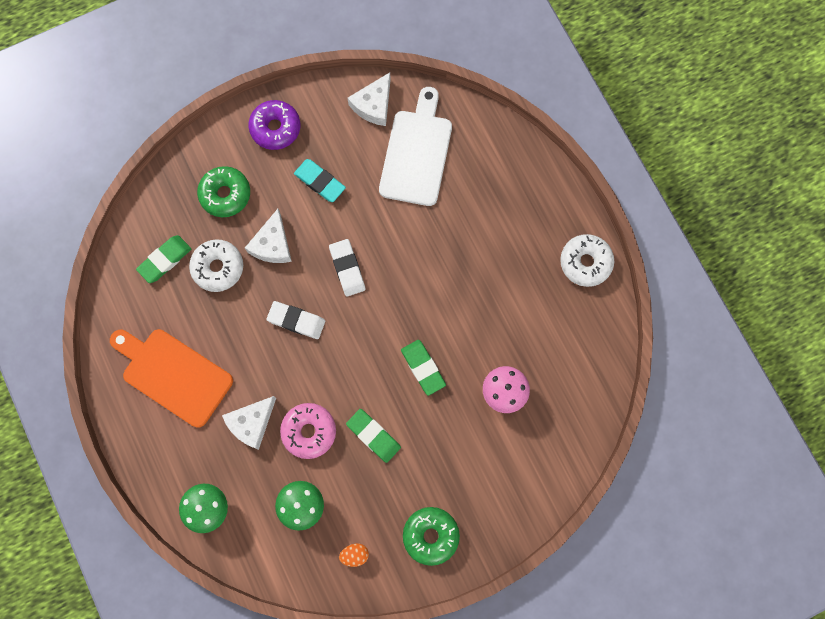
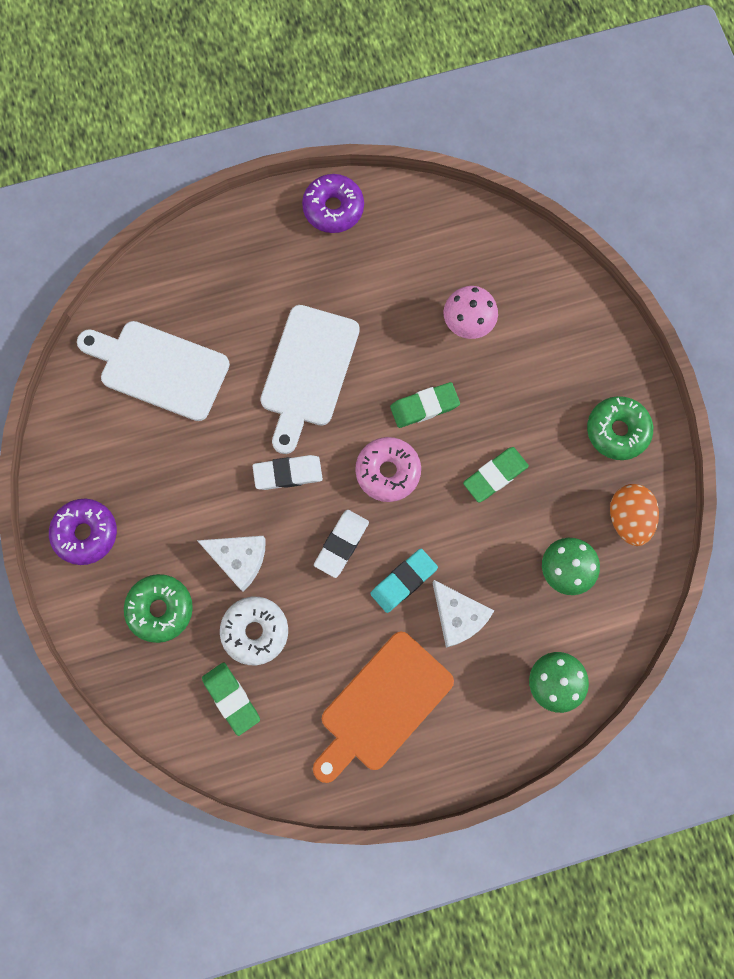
camera: 80 degrees left, 0 degrees up
pink donut [280,403,336,459] -> pink donut moved to [355,437,421,502]
turquoise eraser [294,159,346,202] -> turquoise eraser moved to [370,549,438,613]
orange egg [339,543,369,567] -> orange egg [610,484,659,546], size x1.79
white cheese [348,73,391,126] -> none
white donut [560,234,614,287] -> purple donut [302,174,364,233]
none -> white cutting board [260,305,360,454]

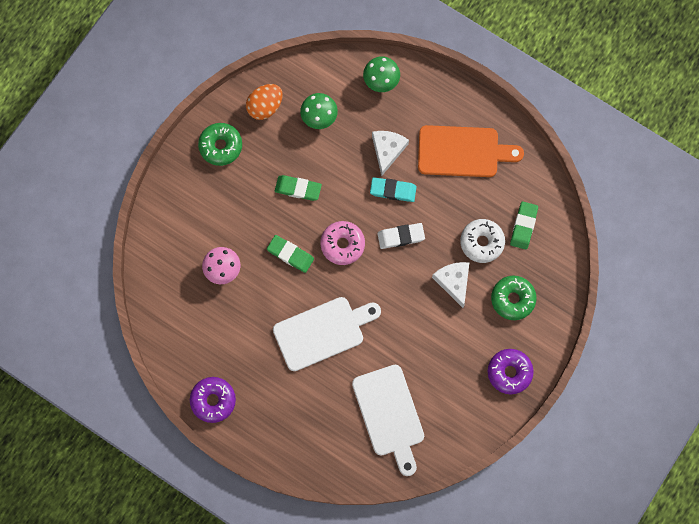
camera: 130 degrees left, 0 degrees up
white eraser [252,455,323,490] -> none

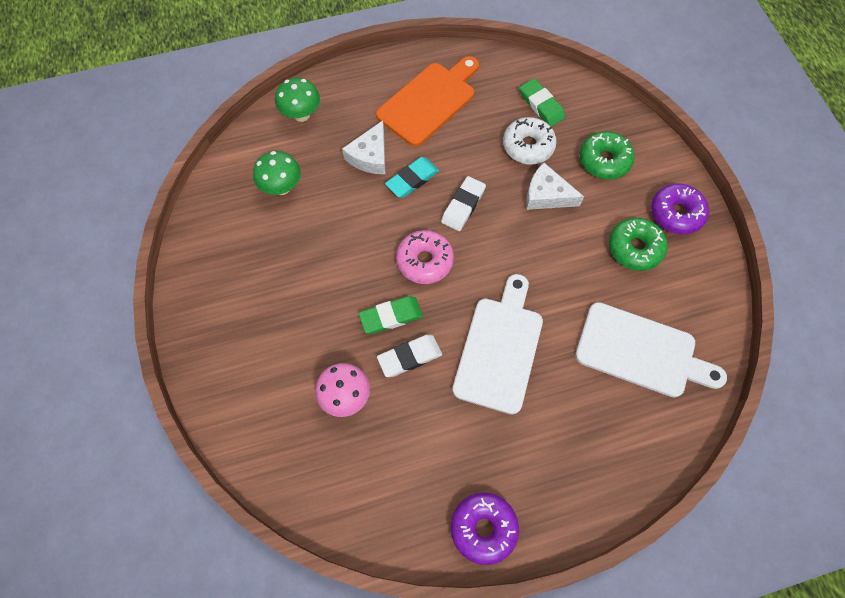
camera: 50 degrees left, 10 degrees down
green donut [198,123,242,166] -> green donut moved to [609,218,668,271]
orange egg [246,84,283,120] -> none
green eraser [275,175,322,201] -> none
white cheese [372,131,409,176] -> white cheese turned 120 degrees counterclockwise [342,121,385,174]
none -> white eraser [377,335,442,377]

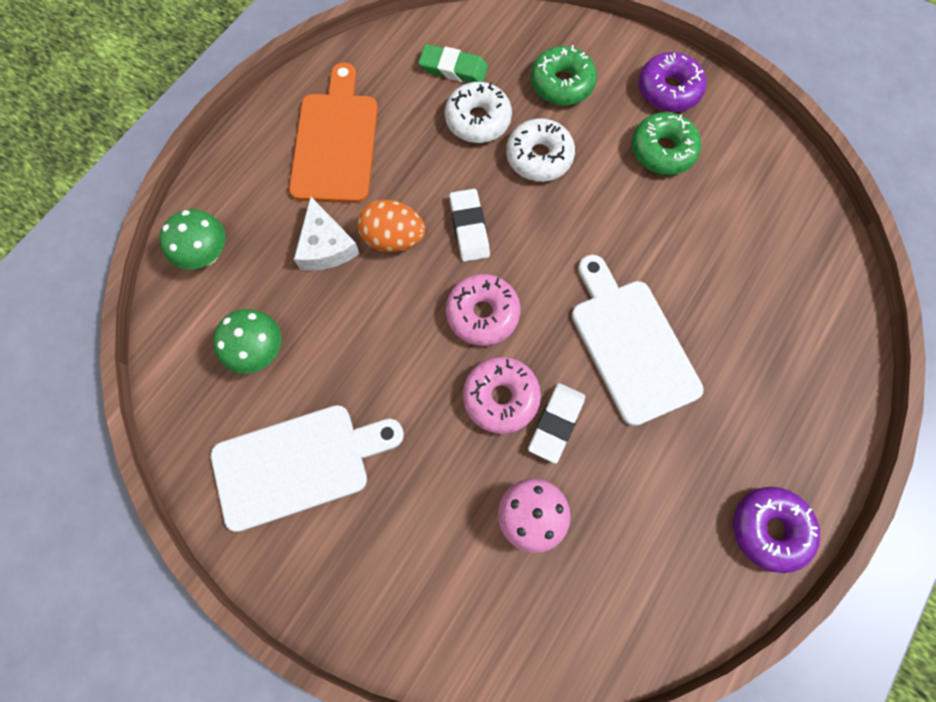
camera: 40 degrees left, 5 degrees up
green eraser [359,296,423,334] -> pink donut [463,357,541,434]
turquoise eraser [385,157,439,198] -> orange egg [357,200,425,252]
white cheese [526,163,584,210] -> white donut [506,118,575,182]
white cutting board [575,302,727,398] -> white cutting board moved to [211,405,404,532]

